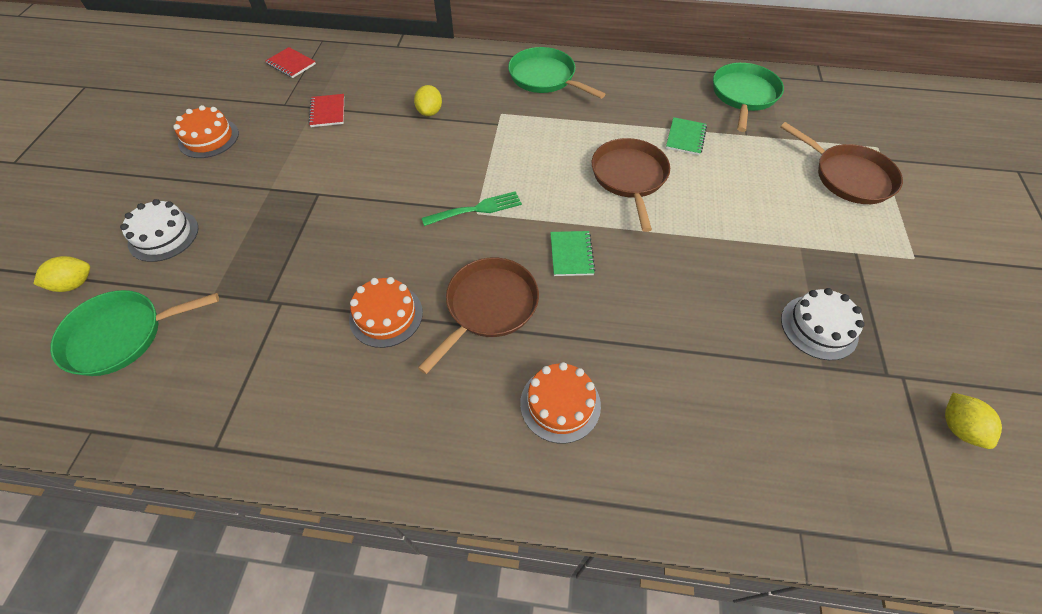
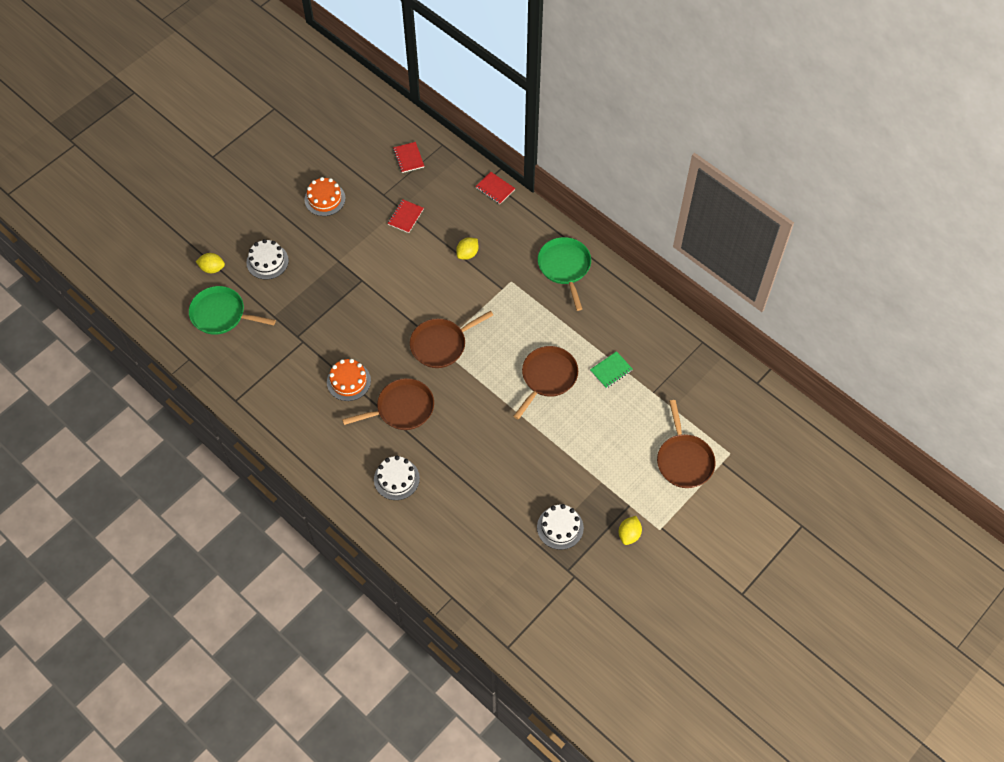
camera: 35 degrees right, 5 degrees up
green fork [422,191,522,226] -> brown pan [410,311,493,368]
orange cake [520,362,601,444] -> white cake [374,456,420,500]
green notebook [550,231,595,276] -> none
green pan [713,63,784,132] -> none
yellow lemon [945,393,1002,449] -> yellow lemon moved to [619,516,642,545]
none -> red notebook [475,172,515,204]

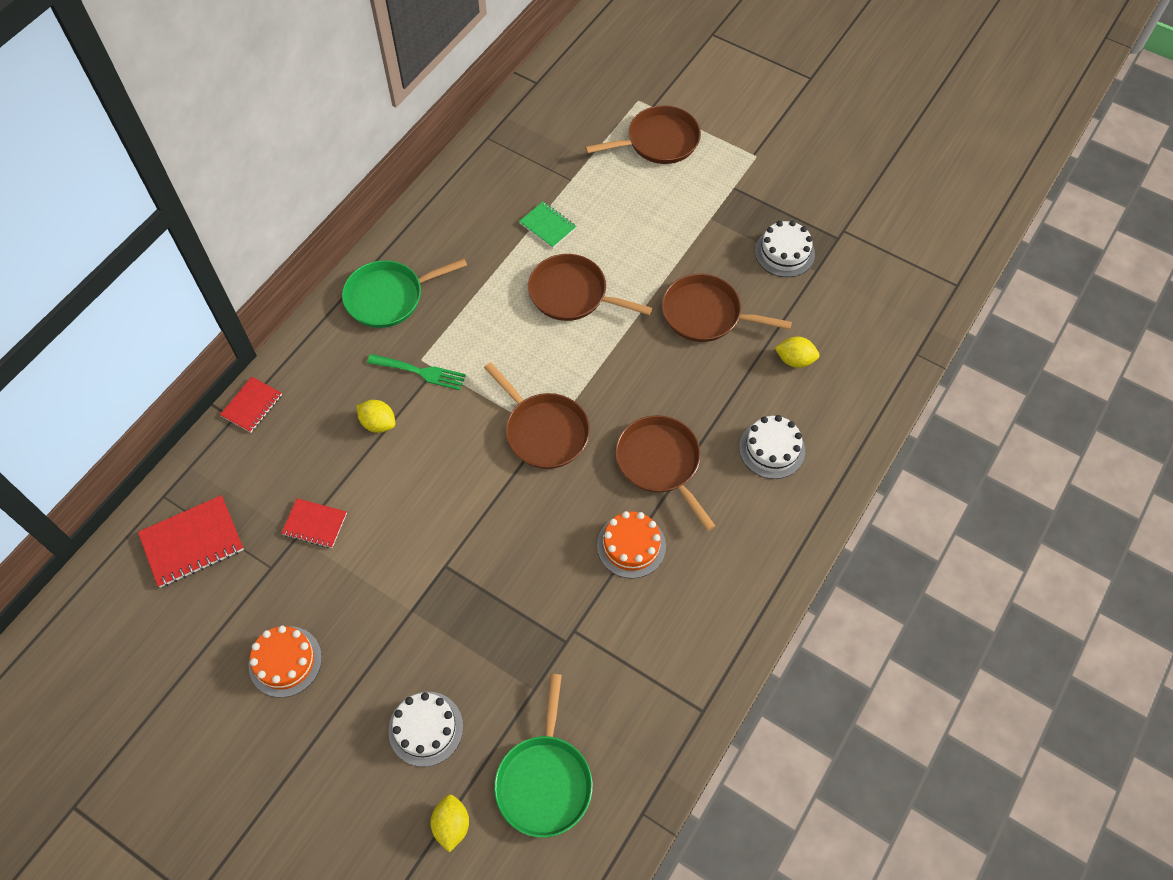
camera: 100 degrees left, 0 degrees up
red notebook [393,142,424,173] -> red notebook [138,495,244,588], size x1.61
yellow lemon [619,516,642,545] -> yellow lemon moved to [775,337,819,368]
none -> green fork [367,354,466,390]
none -> brown pan [662,274,792,342]

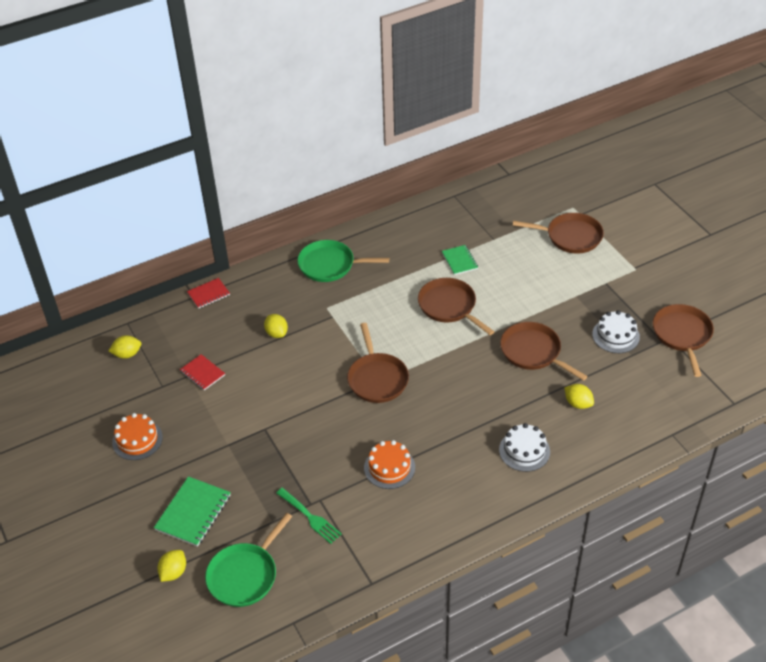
camera: 30 degrees right, 15 degrees down
red notebook [138,495,244,588] -> yellow lemon [109,335,141,359]
green fork [367,354,466,390] -> green fork moved to [276,488,342,544]
white cake [388,692,463,767] -> green notebook [154,476,231,547]
brown pan [615,415,715,531] -> brown pan moved to [653,304,714,377]

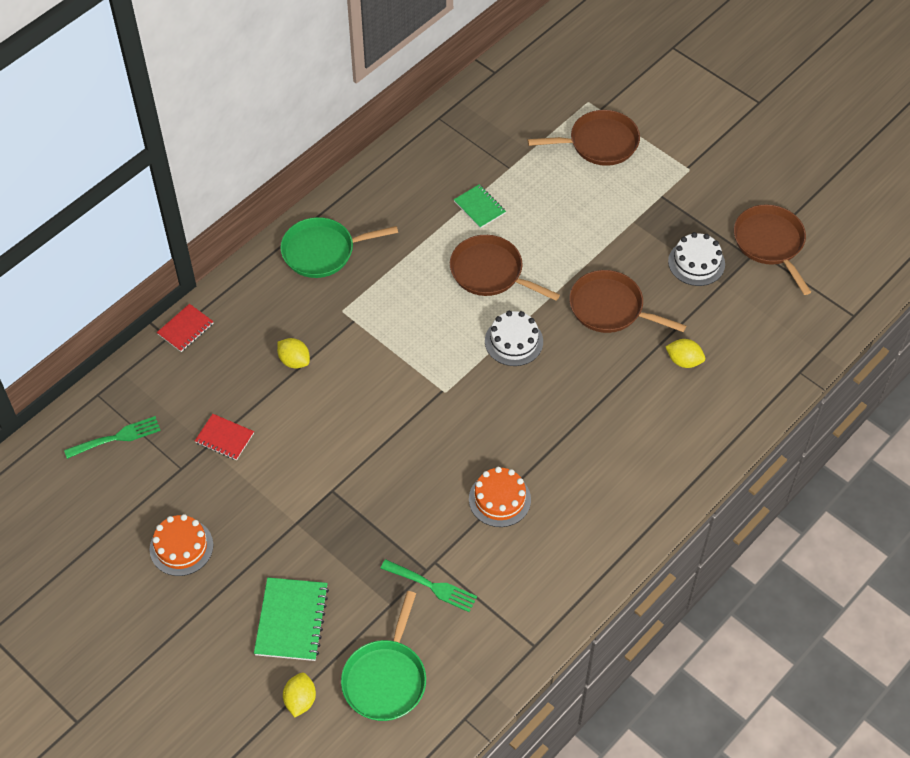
camera: 20 degrees left, 10 degrees up
yellow lemon [109,335,141,359] -> green fork [64,416,161,459]
brown pan [347,323,409,403] -> none
white cake [499,423,550,472] -> white cake moved to [485,311,543,366]

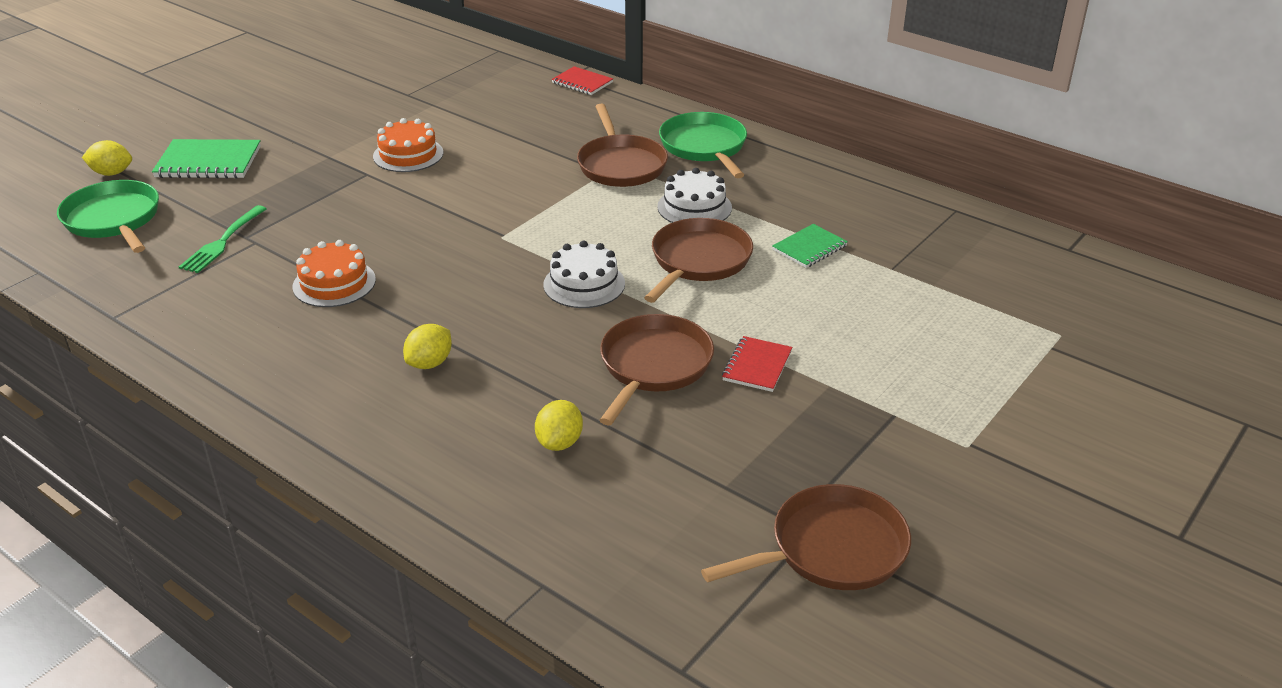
camera: 85 degrees right, 20 degrees down
green fork [64,416,161,459] -> none
orange cake [150,514,213,576] -> orange cake moved to [373,118,443,172]
red notebook [195,414,254,460] -> red notebook moved to [722,336,793,392]
yellow lemon [277,338,310,369] -> yellow lemon moved to [403,324,452,369]
green pan [341,591,426,721] -> green pan turned 45 degrees clockwise [57,180,159,253]
brown pan [528,110,640,166] -> brown pan moved to [577,104,668,187]
white cake [668,232,725,286] -> white cake moved to [657,168,732,223]

